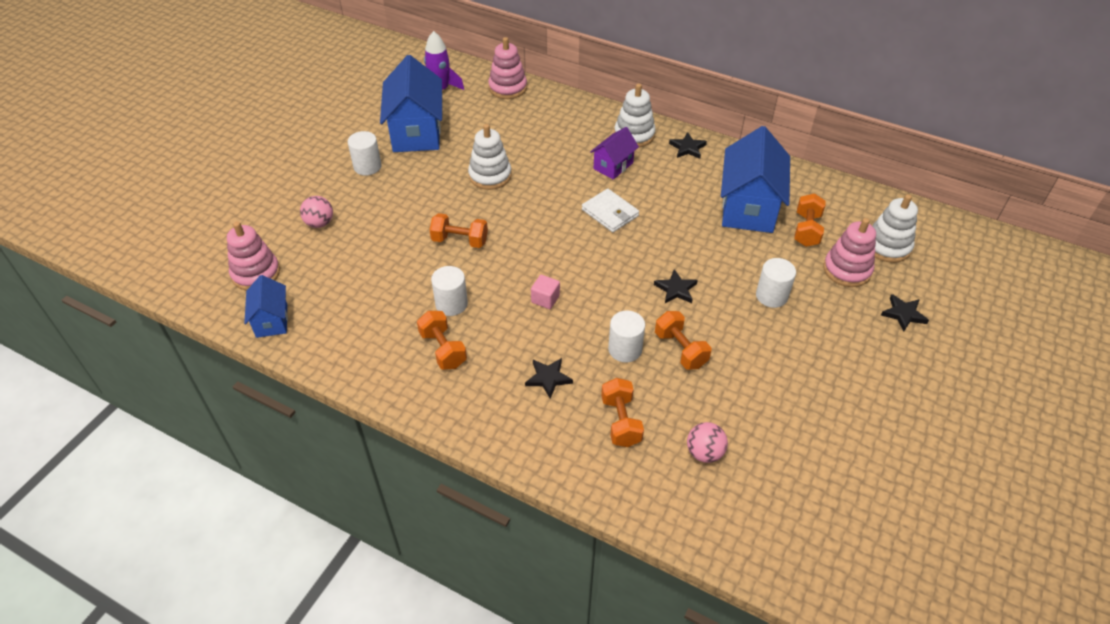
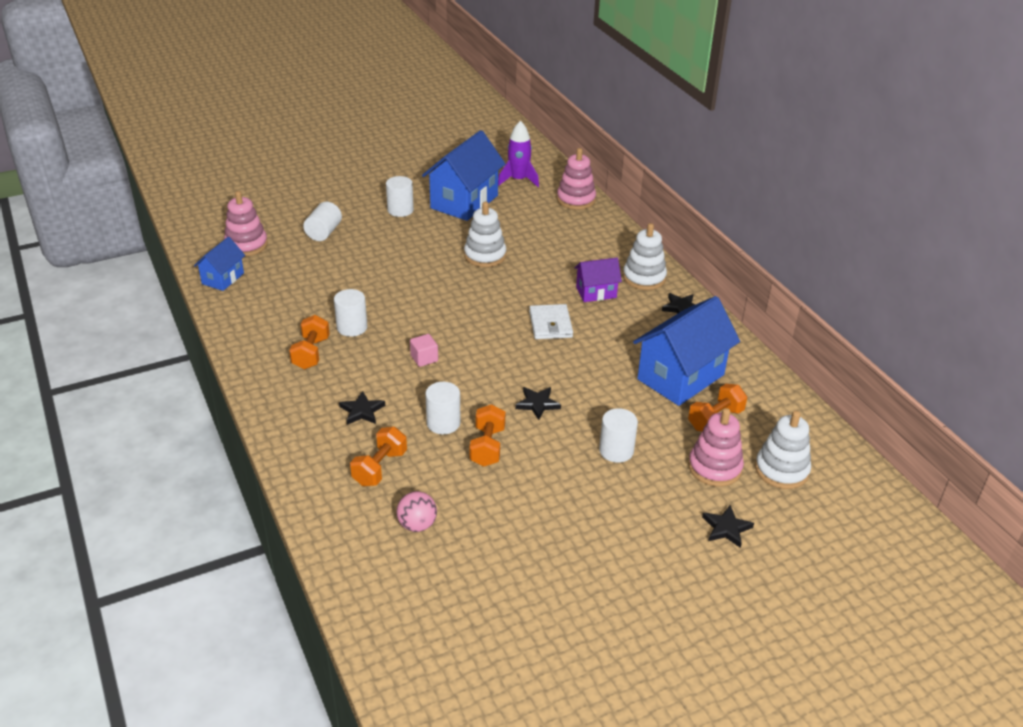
camera: 35 degrees right, 10 degrees down
pink ball [300,196,333,228] -> white cylinder [303,202,342,241]
orange dumbbell [429,213,488,248] -> none

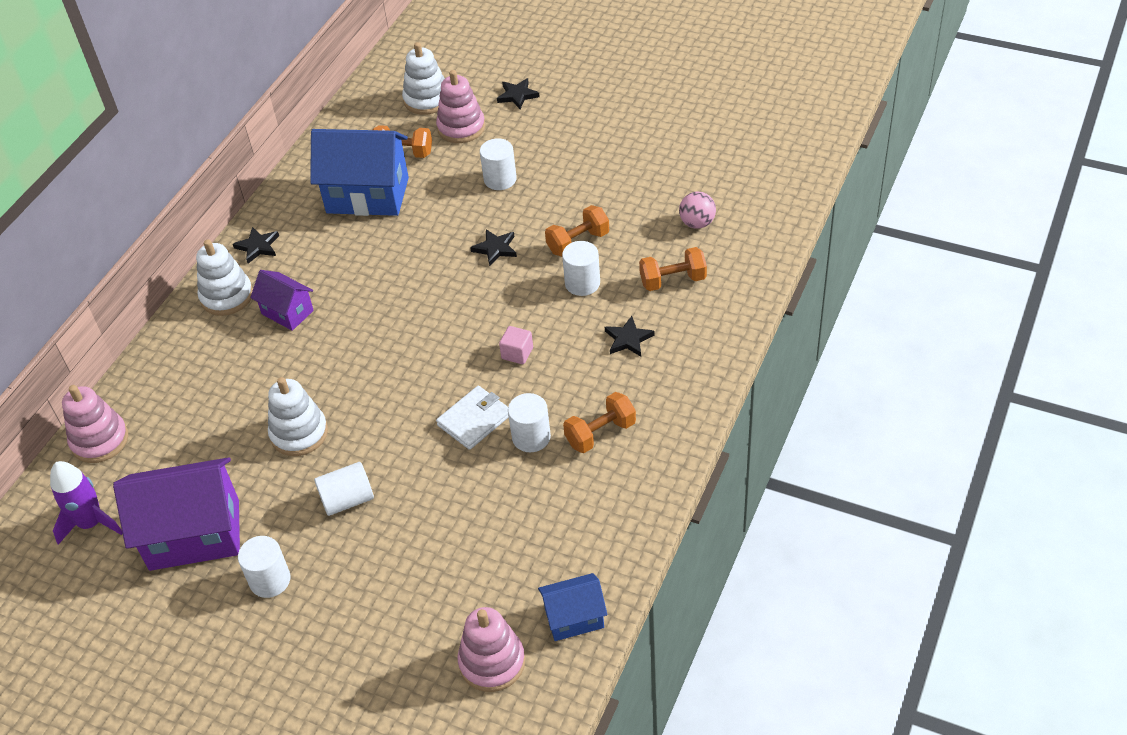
camera: 125 degrees left, 10 degrees up
white cylinder [303,202,342,241] -> white cylinder moved to [314,462,374,516]
blue house [422,130,506,221] -> purple house [113,457,240,571]
white wallet [529,304,573,339] -> white wallet moved to [436,386,509,450]

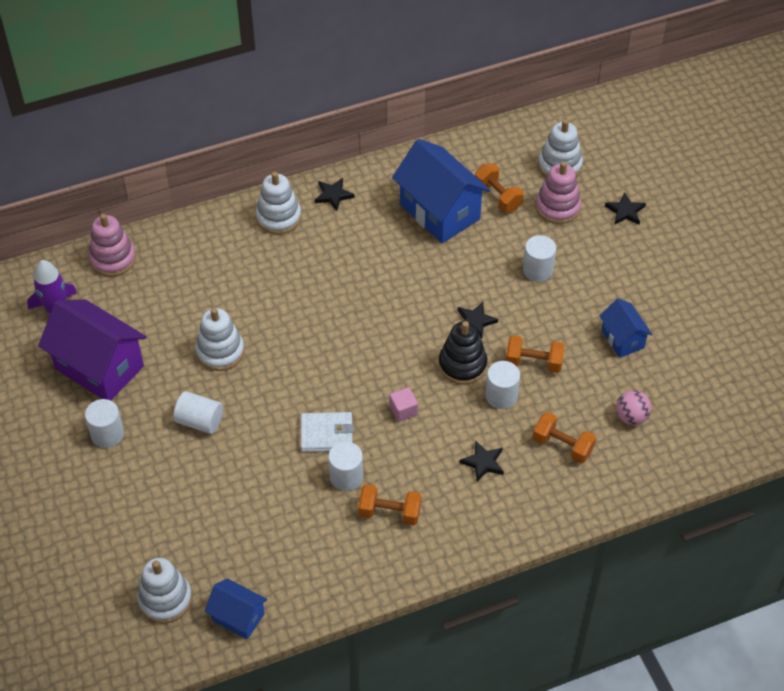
camera: 40 degrees right, 5 degrees up
purple house [250,270,314,331] -> none
pink stacking toy [458,607,525,692] -> white stacking toy [137,558,192,624]
none -> black stacking toy [439,321,487,385]
none -> blue house [600,298,652,358]

